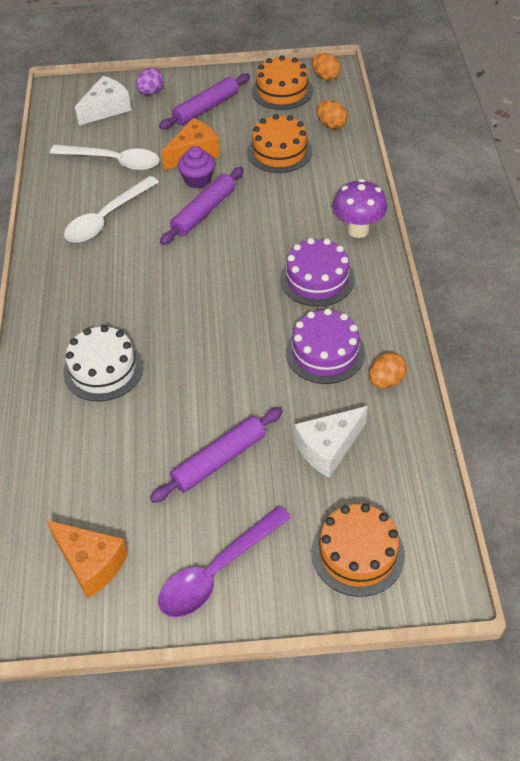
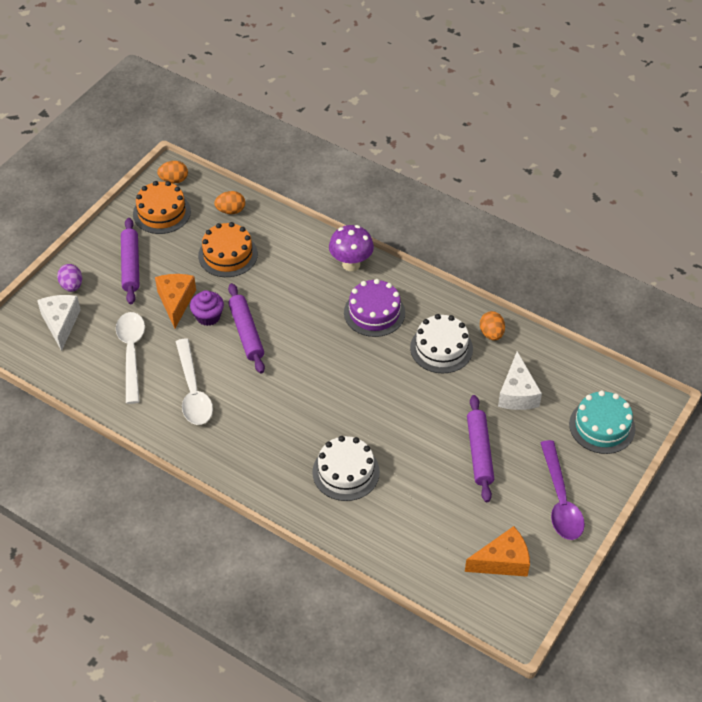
camera: 55 degrees left, 0 degrees up
white spoon [50,145,160,171] -> white spoon turned 60 degrees counterclockwise [116,312,145,404]
purple cake [286,308,365,384] -> white cake [410,314,473,374]
orange cake [311,504,405,597] -> turquoise cake [569,390,635,454]

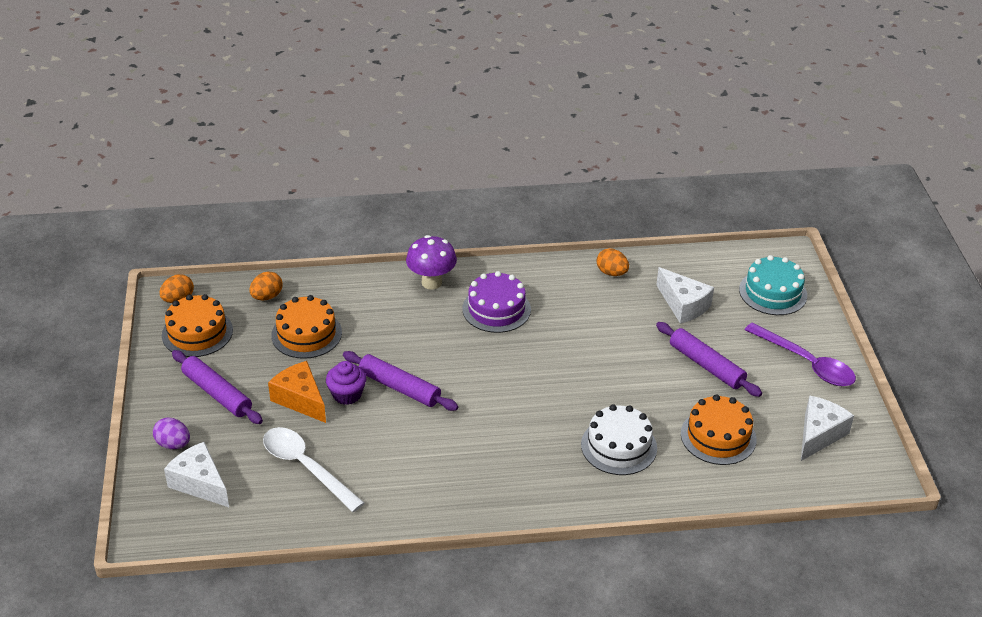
camera: 40 degrees left, 10 degrees down
white spoon [176,339,213,425] -> none
white cake [410,314,473,374] -> none
orange cheese [465,526,530,577] -> white cheese [801,395,854,461]
none -> orange cake [681,395,757,465]

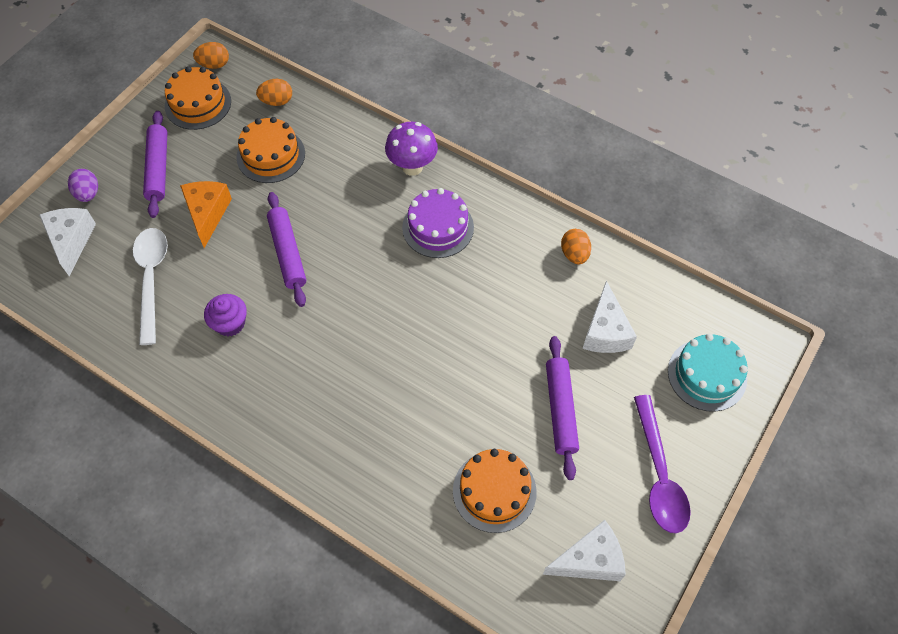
camera: 40 degrees right, 20 degrees up
purple cupcake [326,361,366,405] -> purple cupcake moved to [204,294,247,336]
white cake [581,404,657,475] -> none

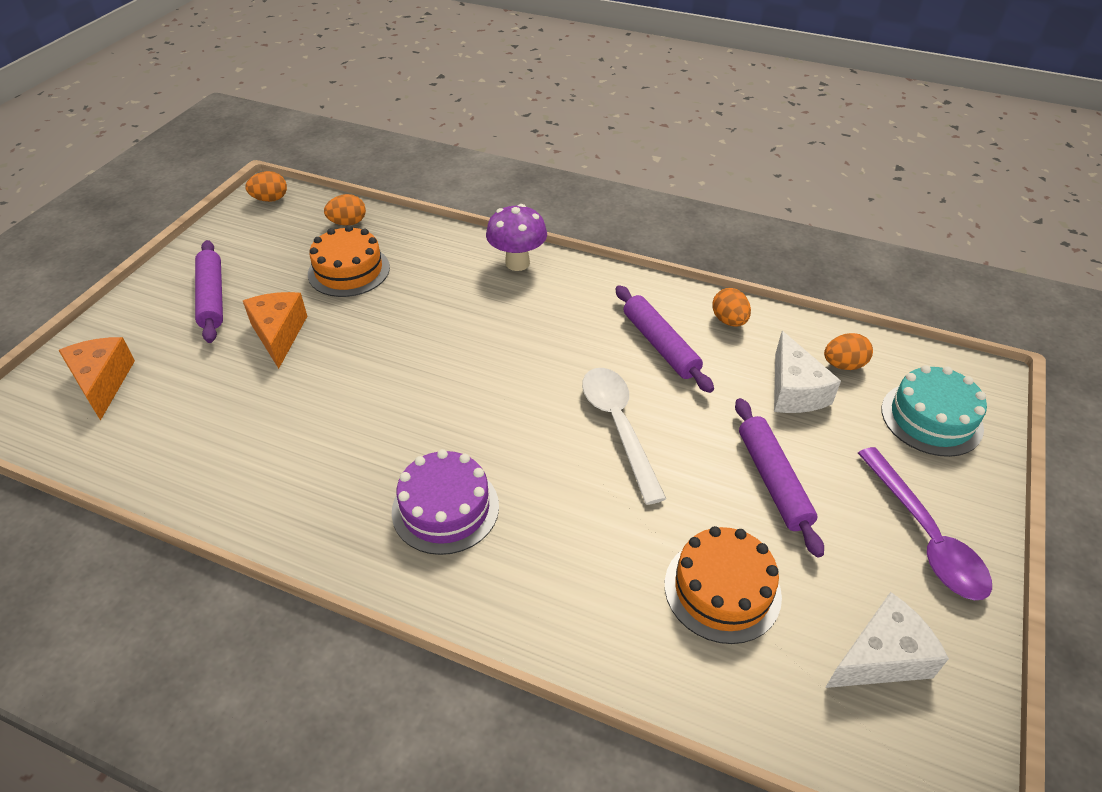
camera: 10 degrees left, 15 degrees down
white cheese [39,208,96,277] -> orange cheese [58,337,135,421]
purple egg [68,169,98,202] -> none
white spoon [133,228,168,345] -> white spoon moved to [582,368,666,505]
orange cake [165,66,231,130] -> none
purple cupcake [204,294,247,336] -> none
purple rolling pin [267,192,306,307] -> purple rolling pin moved to [616,285,714,393]
purple cake [402,188,474,258] -> purple cake moved to [392,449,499,555]
none -> orange egg [824,333,873,370]

